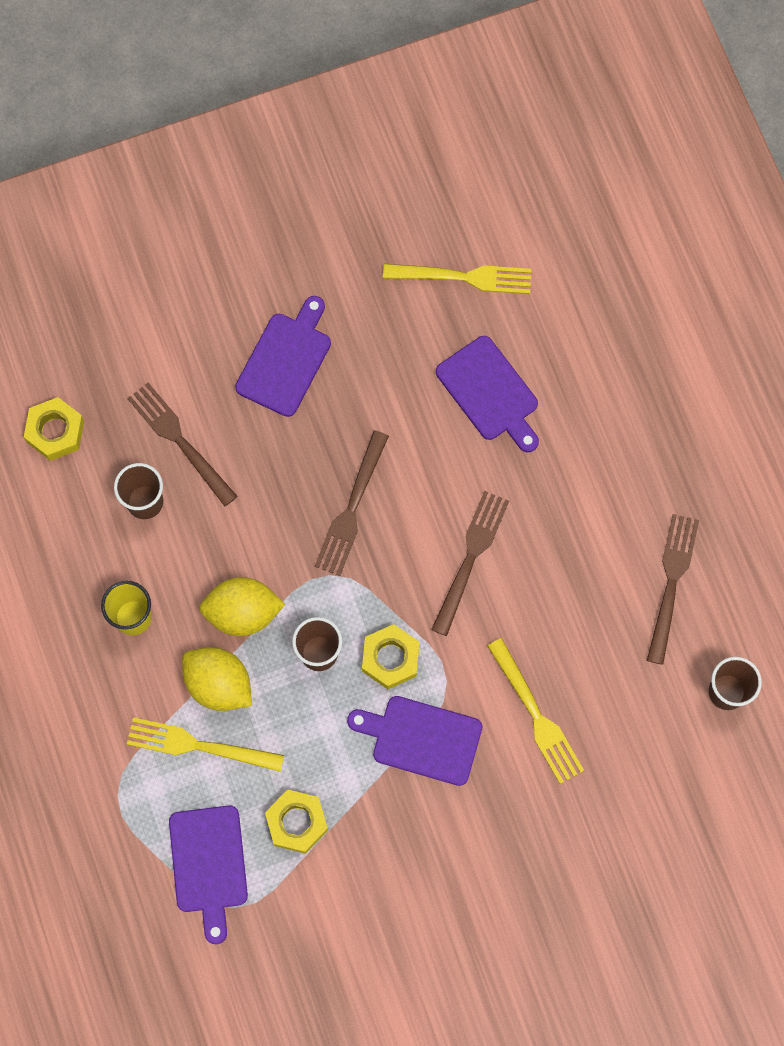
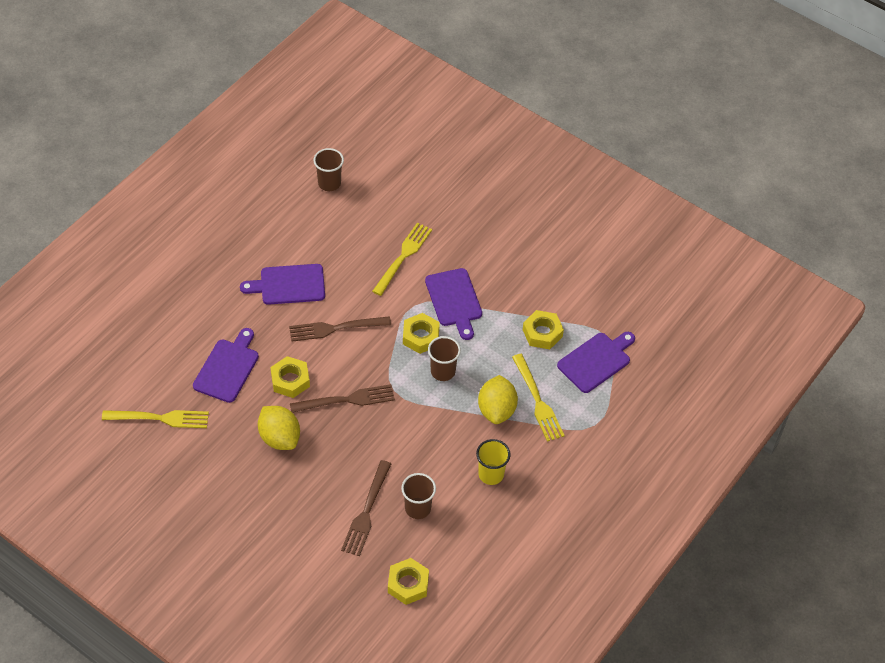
camera: 125 degrees left, 20 degrees down
yellow lemon [199,577,285,636] -> yellow lemon moved to [258,406,300,450]
purple cutting board [235,296,331,417] -> purple cutting board moved to [240,264,325,305]
yellow fork [383,264,532,294] -> yellow fork turned 120 degrees clockwise [102,410,209,428]
brown fork [647,514,699,665] -> none
none -> yellow nut [270,356,310,398]

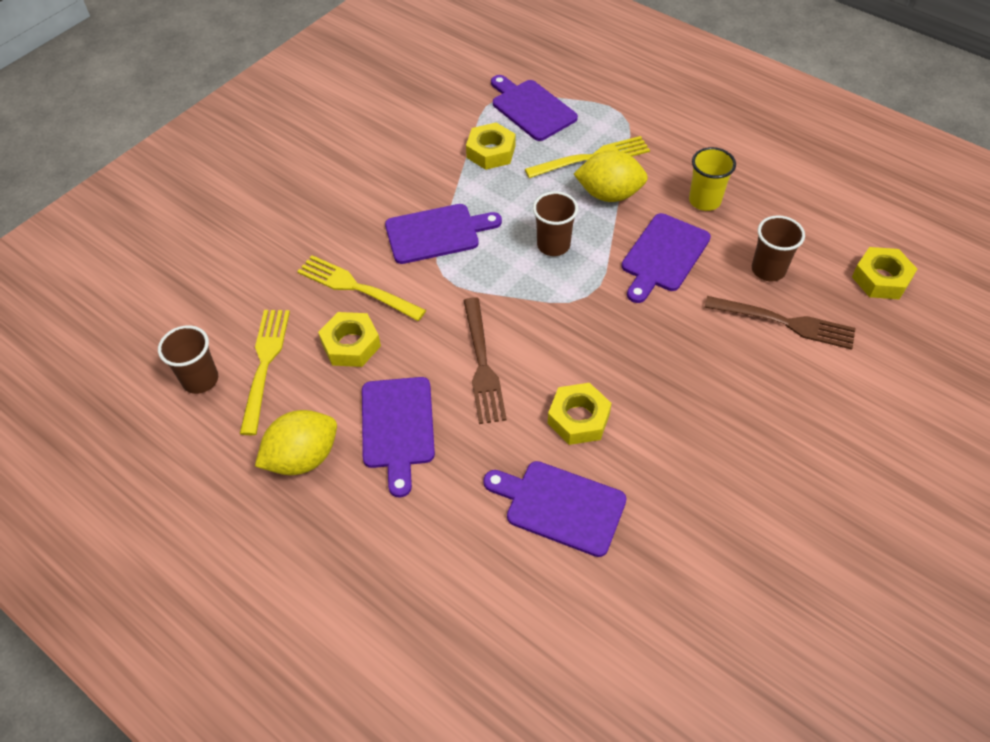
camera: 85 degrees left, 0 degrees up
yellow fork [102,410,209,428] -> yellow fork moved to [240,310,290,435]
yellow lemon [258,406,300,450] -> yellow lemon moved to [255,410,337,475]
brown fork [290,384,395,413] -> none
yellow nut [403,313,440,354] -> yellow nut moved to [318,312,381,367]
none -> purple cutting board [622,213,711,303]

